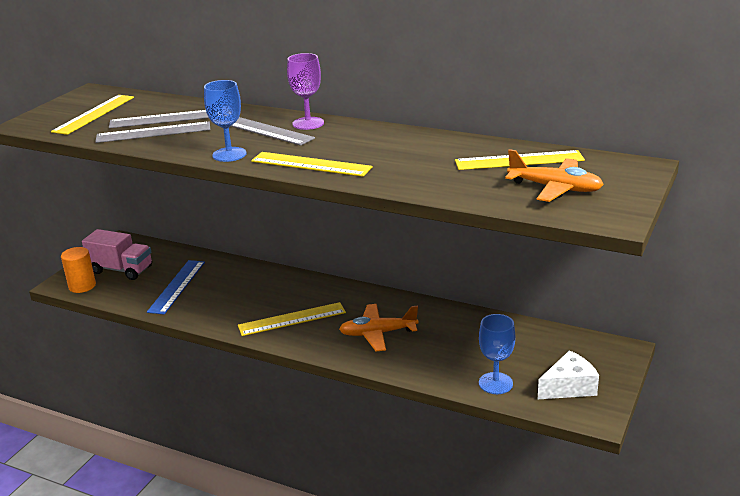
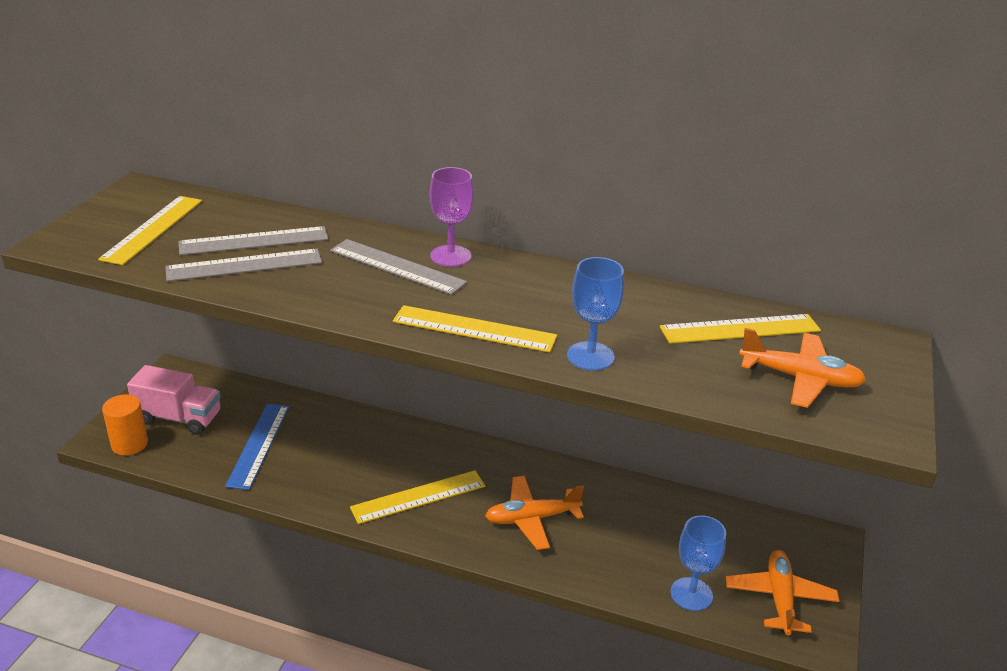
camera: 10 degrees left, 5 degrees up
blue goblet [204,80,246,162] -> blue goblet moved to [567,257,624,371]
white cheese [537,350,599,400] -> orange plane [726,550,839,636]

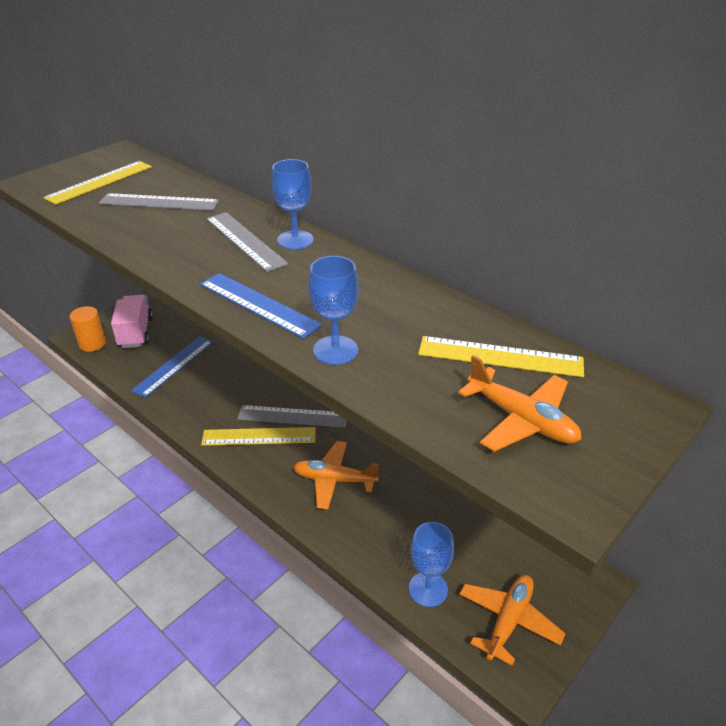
camera: 25 degrees right, 5 degrees up
pink truck [127,365,221,435] -> pink truck turned 135 degrees counterclockwise [111,294,153,348]
grey ruler [165,249,322,282] -> grey ruler moved to [237,405,347,427]
yellow ruler [393,305,557,353] -> blue ruler [200,273,322,339]
purple goblet [430,167,474,267] -> blue goblet [272,159,314,249]

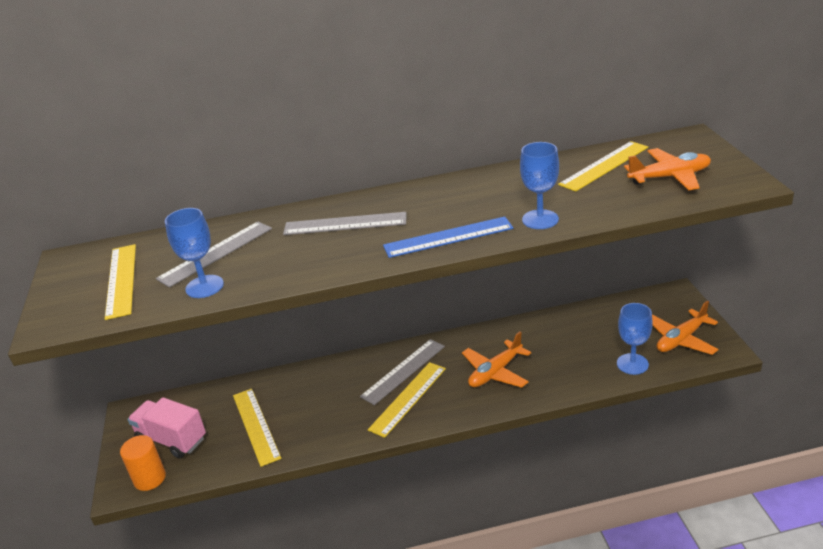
camera: 50 degrees left, 5 degrees down
blue ruler [131,336,213,398] -> yellow ruler [233,389,281,467]
blue goblet [272,159,314,249] -> blue goblet moved to [165,208,224,298]
orange plane [459,575,566,666] -> orange plane turned 105 degrees counterclockwise [652,301,719,355]

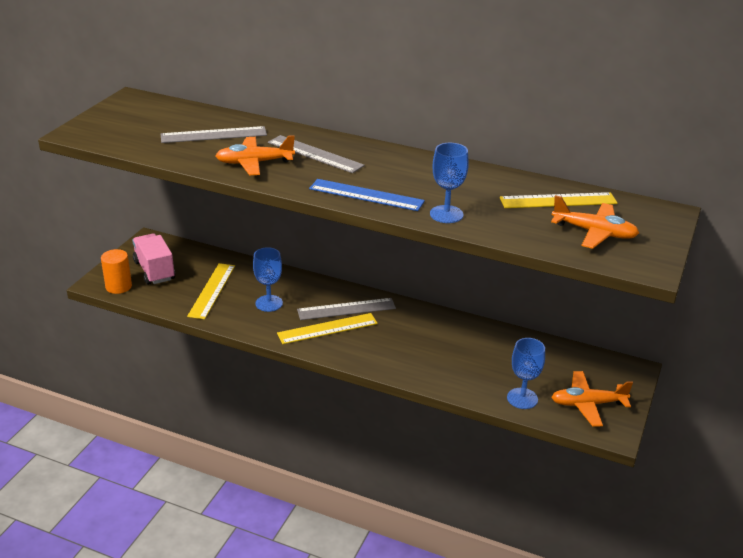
camera: 30 degrees right, 0 degrees up
yellow ruler [105,244,136,320] -> none
blue goblet [165,208,224,298] -> blue goblet moved to [253,247,283,312]
orange plane [462,331,531,388] -> orange plane moved to [216,135,295,175]

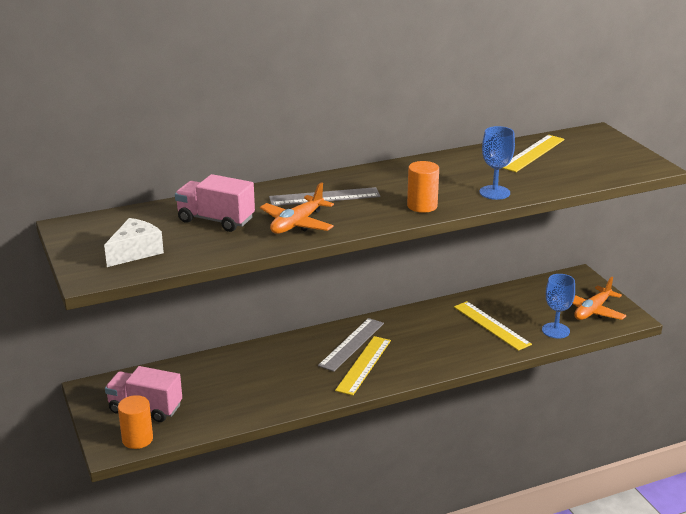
camera: 45 degrees left, 5 degrees down
grey ruler [161,126,267,143] -> pink truck [175,174,255,232]
yellow ruler [187,263,235,319] -> yellow ruler moved to [454,301,532,351]
blue goblet [253,247,283,312] -> none
blue ruler [309,179,425,211] -> orange cylinder [407,161,439,213]
orange plane [551,195,639,249] -> none
none -> white cheese [104,218,164,267]

